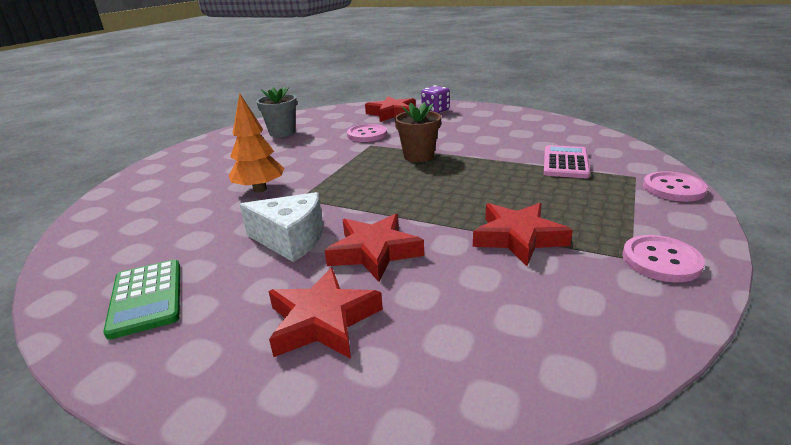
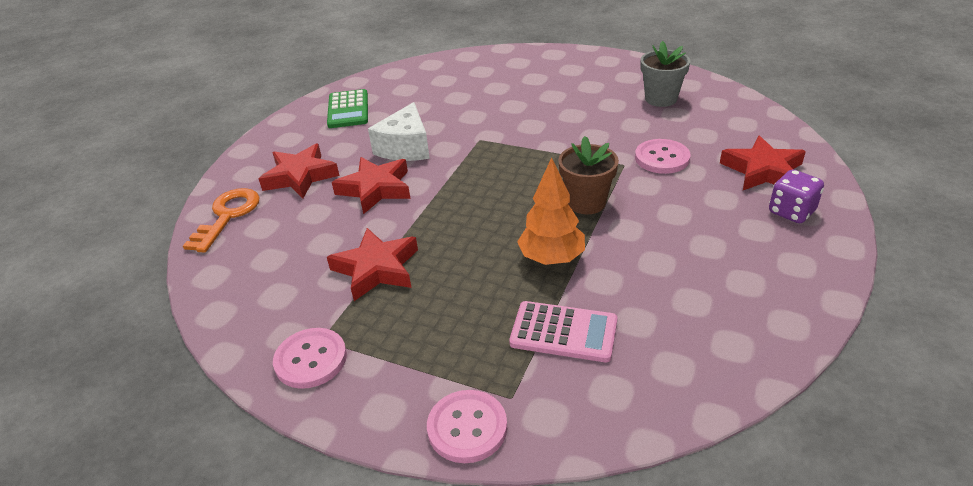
camera: 90 degrees right, 10 degrees up
green calculator [103,259,180,340] -> green calculator turned 75 degrees counterclockwise [327,89,368,128]
orange tree [229,93,284,193] -> orange tree moved to [517,157,585,265]
none -> orange key [183,188,260,253]

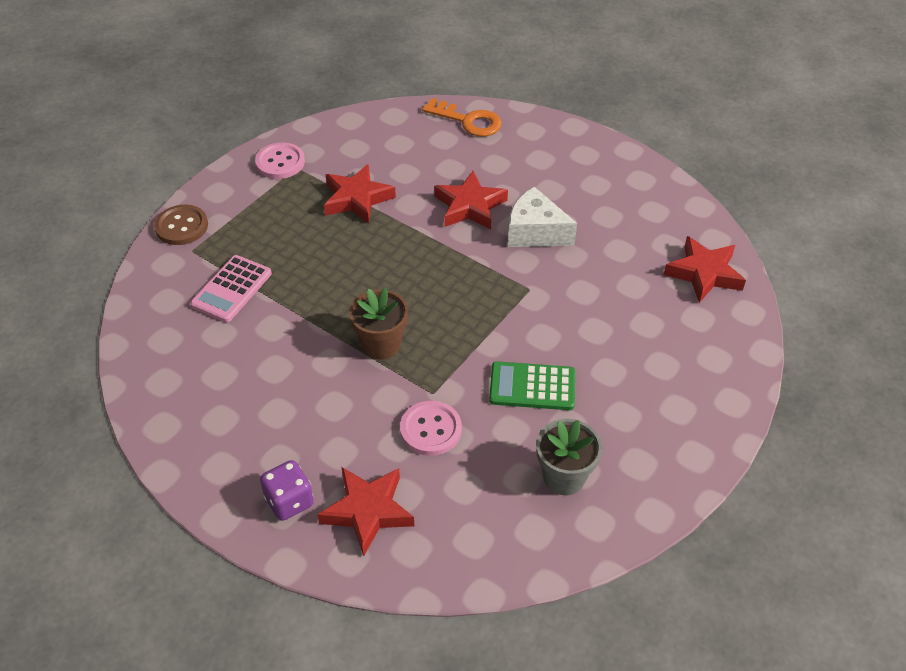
camera: 100 degrees right, 10 degrees up
red star [259,144,340,198] -> red star moved to [664,236,746,303]
green calculator [327,89,368,128] -> green calculator moved to [489,361,575,410]
pink button [427,390,507,463] -> brown button [154,205,208,245]
orange tree [517,157,585,265] -> none

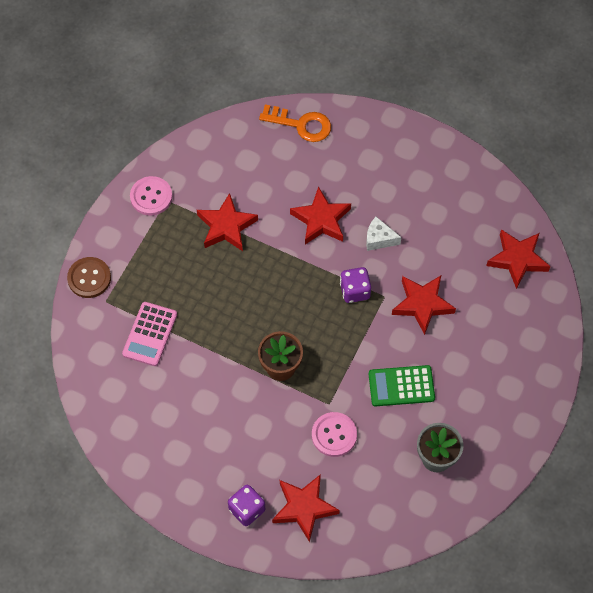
camera: 10 degrees left, 15 degrees up
white cheese [508,187,577,247] -> white cheese [366,217,401,251], size x0.64
none -> purple dice [340,267,371,303]
none -> red star [392,276,456,335]

